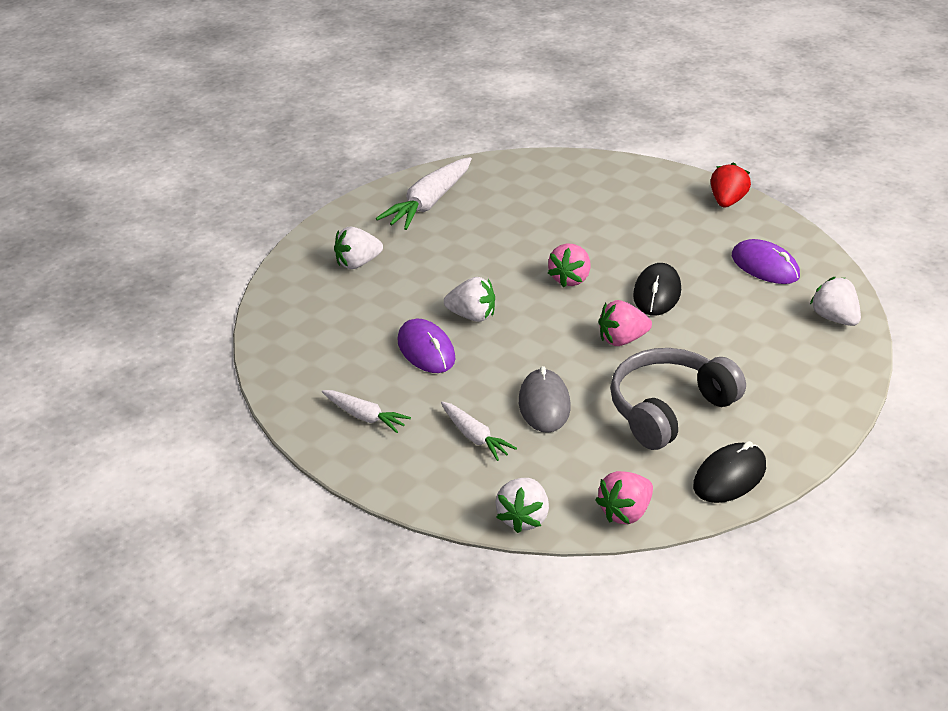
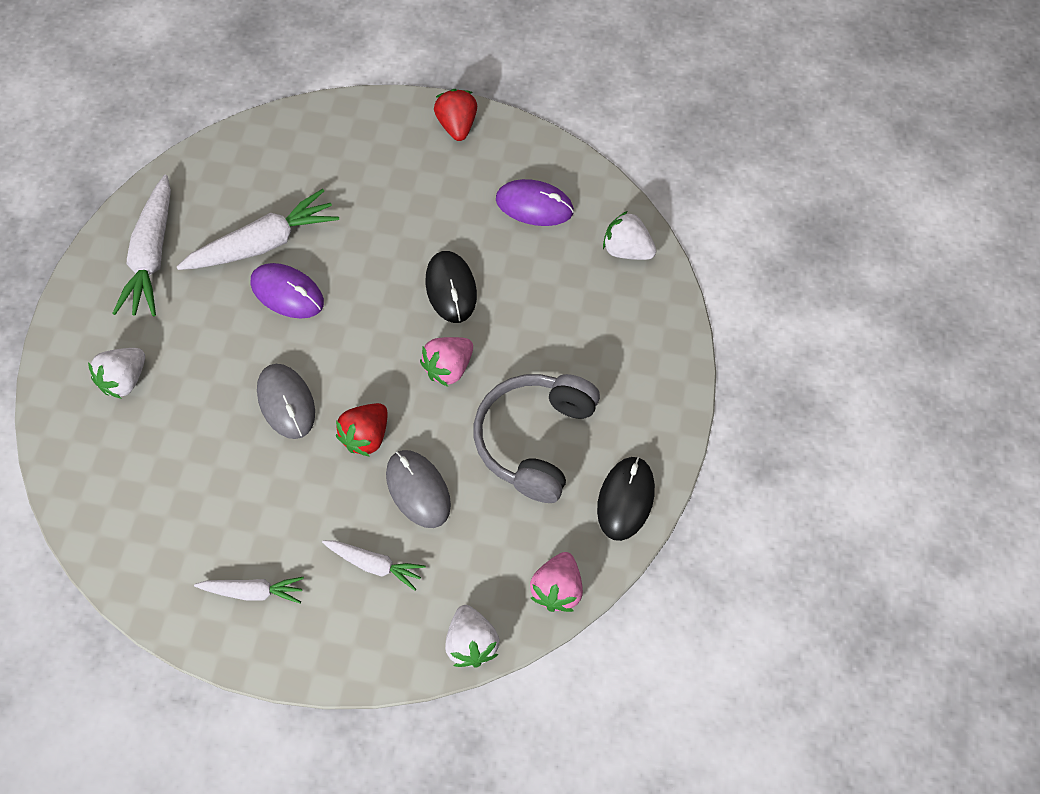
camera: 30 degrees left, 25 degrees up
purple mouse [398,319,455,373] -> purple mouse moved to [251,263,324,319]
white strawberry [444,277,495,322] -> grey mouse [257,364,315,439]
pink strawberry [548,243,590,288] -> none
none -> white carrot [177,189,339,270]
none -> red strawberry [336,403,388,457]

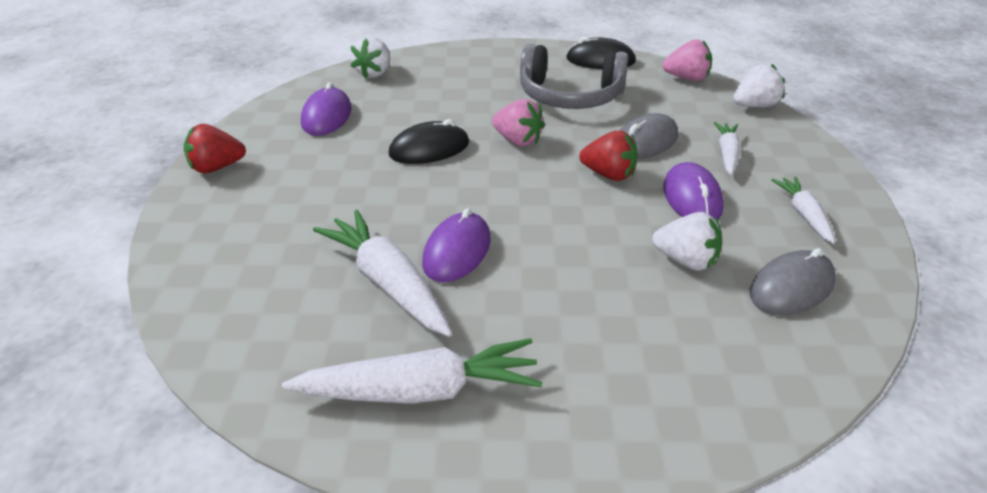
camera: 100 degrees left, 25 degrees down
white strawberry [88,348,145,399] -> white strawberry moved to [652,212,722,271]
grey mouse [257,364,315,439] -> grey mouse moved to [750,248,836,315]
none -> purple mouse [663,162,724,220]

